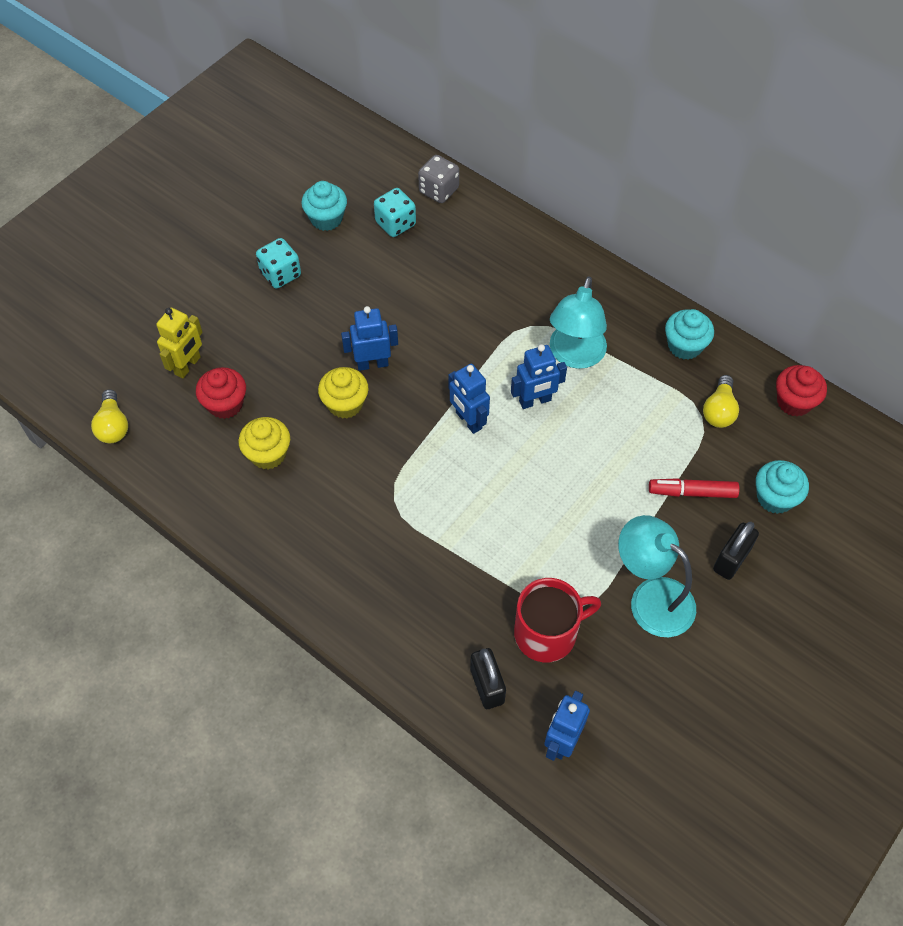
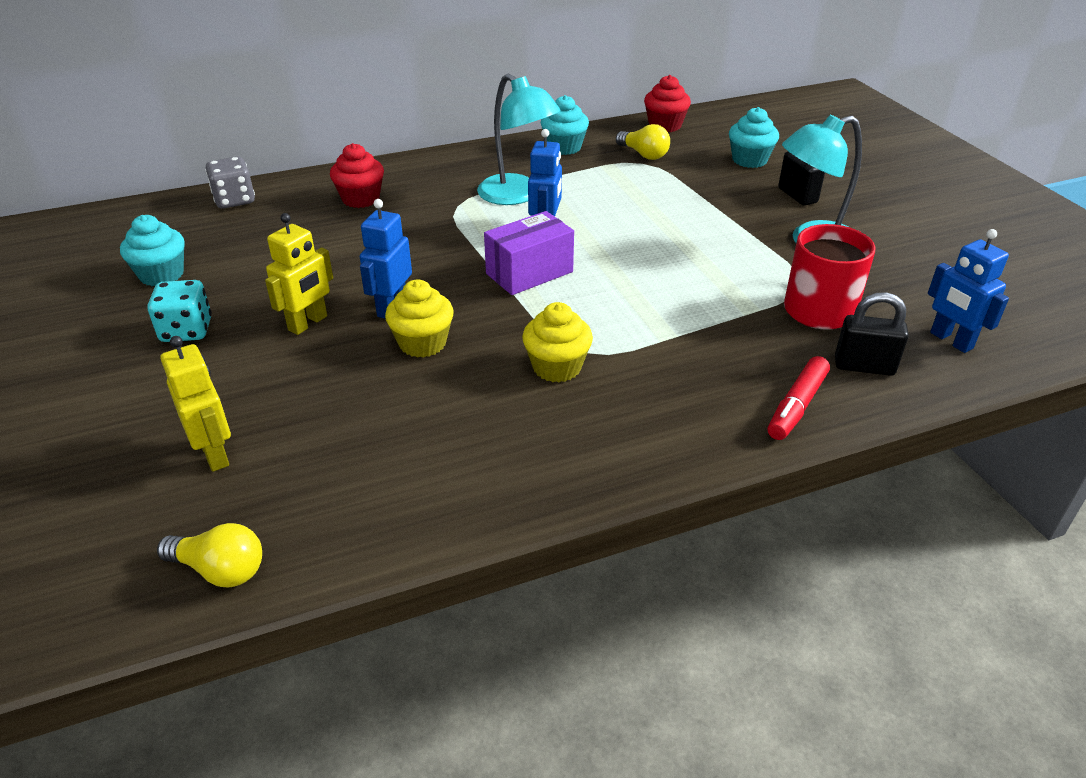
camera: 60 degrees left, 20 degrees down
red cupcake [196,367,246,419] -> red cupcake moved to [330,143,384,208]
yellow cupcake [238,417,290,469] -> yellow cupcake moved to [522,302,593,383]
turquoise dice [374,188,416,237] -> none
blue robot [448,364,490,434] -> purple box [484,211,574,295]
red marker [649,478,740,498] -> red marker moved to [768,356,830,440]
none -> yellow robot [265,213,333,335]

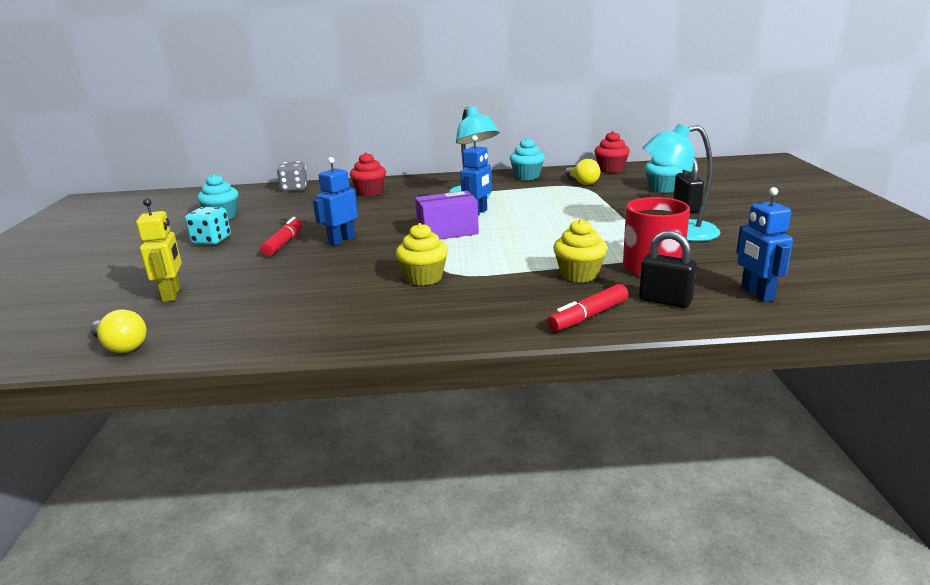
camera: 20 degrees right, 15 degrees down
yellow robot [265,213,333,335] -> red marker [260,217,303,256]
yellow cupcake [385,280,454,358] -> yellow cupcake moved to [553,219,608,282]

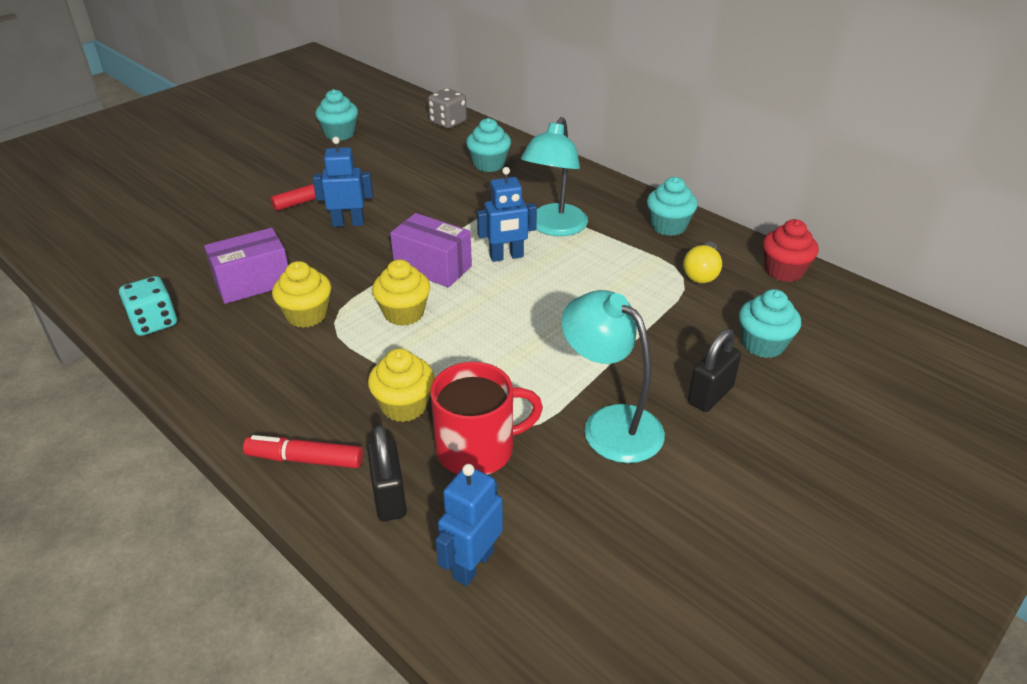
camera: 45 degrees right, 15 degrees up
yellow light bulb [90,309,147,353] -> none
yellow robot [136,198,182,302] -> none
turquoise dice [185,207,231,245] -> turquoise dice moved to [119,276,177,336]
red cupcake [350,152,386,196] -> turquoise cupcake [466,118,511,172]
none -> purple box [204,228,288,304]
none -> yellow cupcake [372,259,430,326]

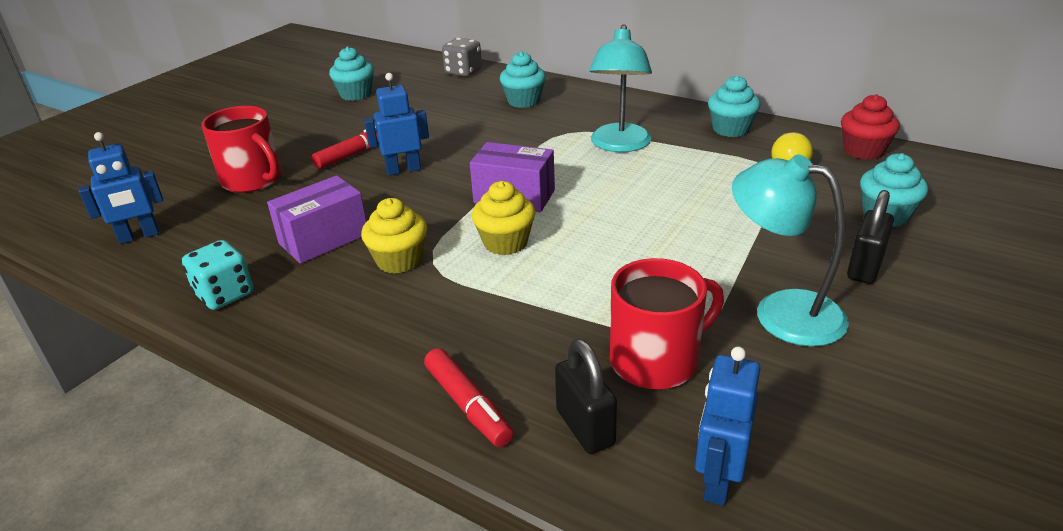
camera: 10 degrees left, 5 degrees down
red marker [243,435,363,468] -> red marker turned 120 degrees counterclockwise [424,348,514,447]
yellow cupcake [368,348,435,422] -> none
blue robot [477,167,537,262] -> blue robot moved to [79,132,163,244]
none -> red mug [201,106,282,193]

